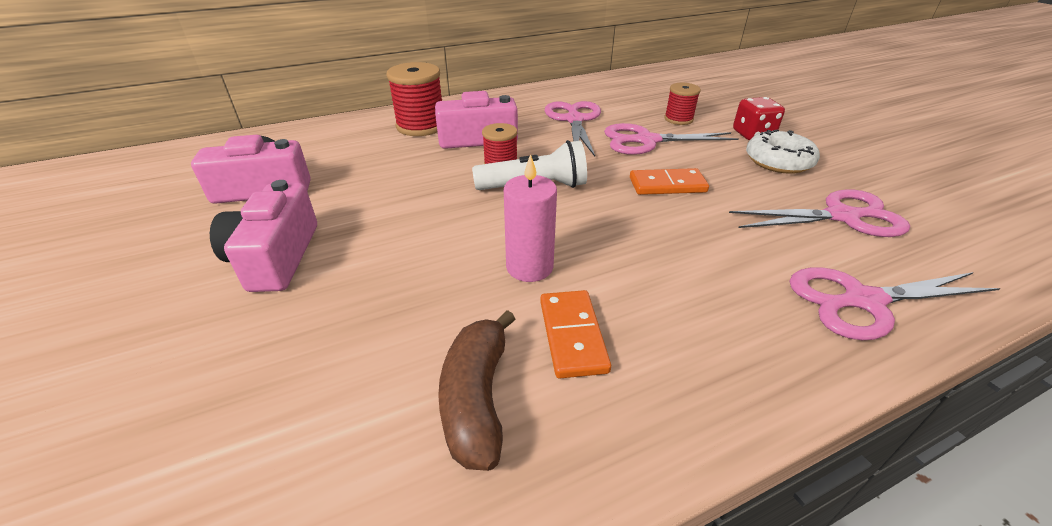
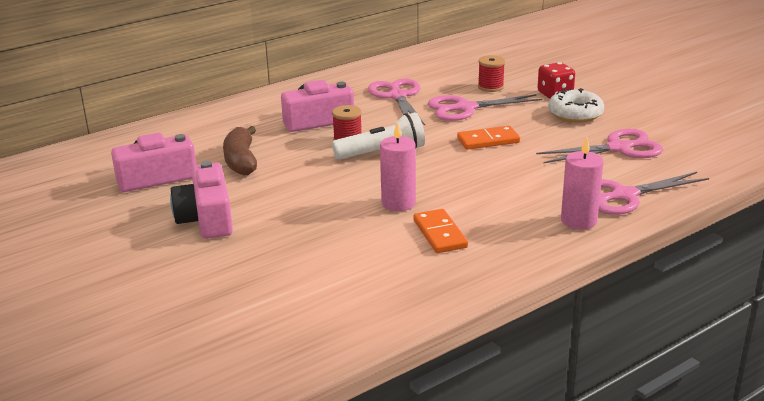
camera: 10 degrees left, 10 degrees down
red spool [386,62,442,136] -> none
brown banana [438,310,516,471] -> brown banana moved to [223,126,257,175]
none -> pink candle [561,137,603,230]

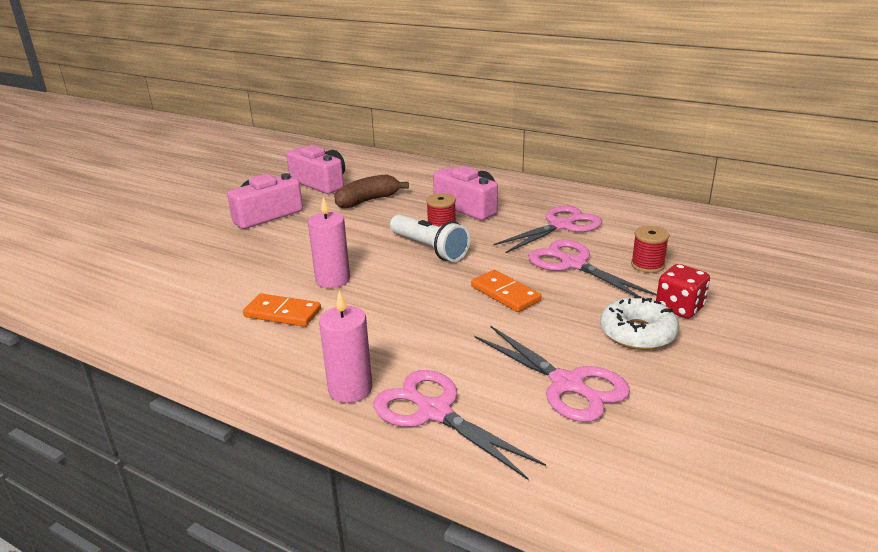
camera: 65 degrees right, 0 degrees up
orange domino [413,209,468,253] -> orange domino turned 60 degrees clockwise [243,294,321,327]

